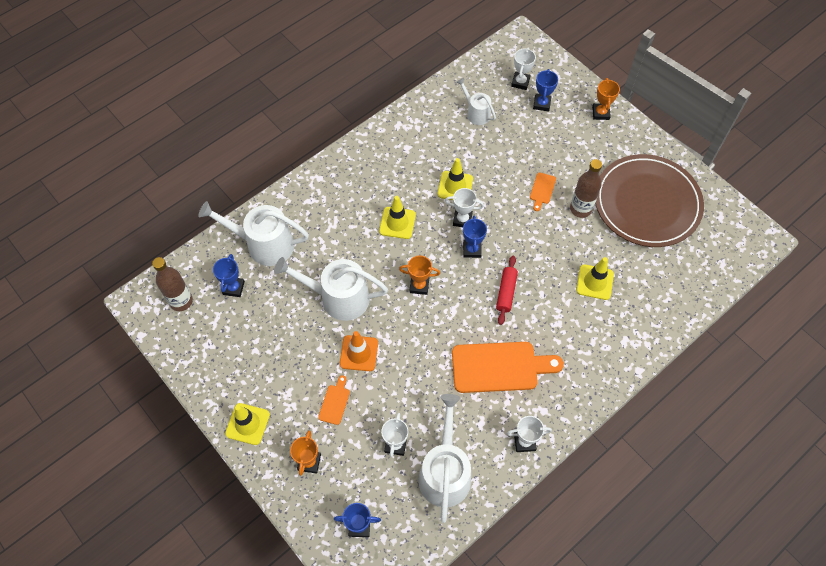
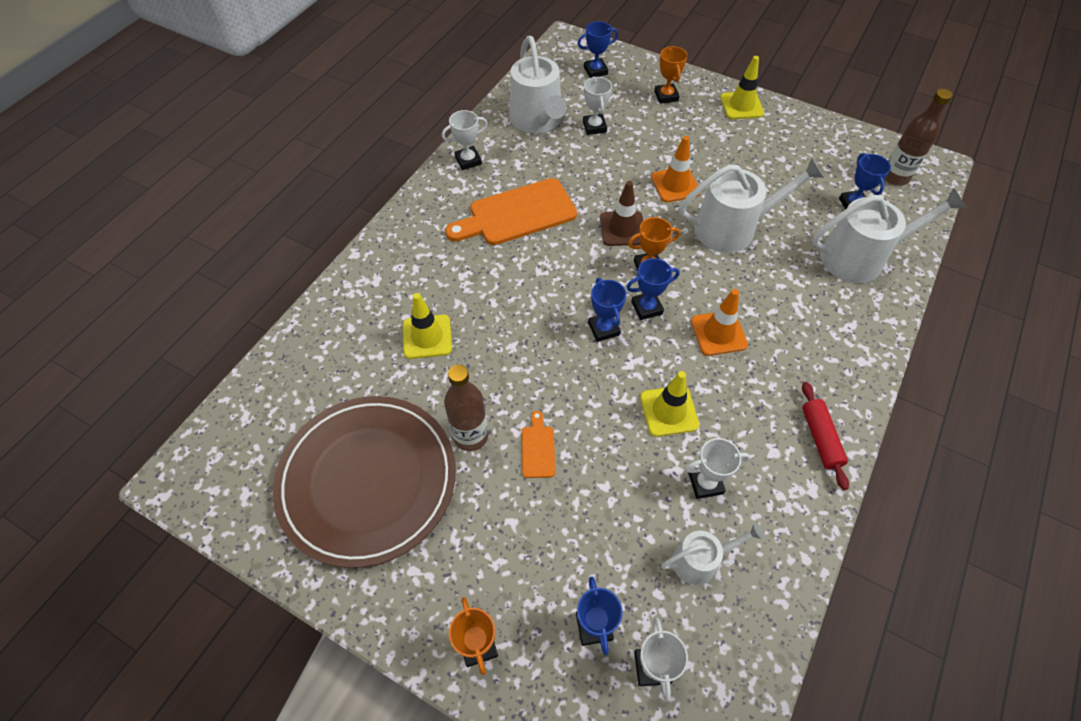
camera: 160 degrees right, 5 degrees down
orange cutting board [318,375,350,425] -> none
yellow traffic cone [379,196,416,239] -> orange traffic cone [691,289,748,356]
white trophy [445,188,484,227] -> white trophy moved to [685,438,750,499]
white watering can [456,78,496,125] -> white watering can turned 45 degrees counterclockwise [661,523,764,585]
red rolling pin [496,256,518,325] -> red rolling pin moved to [802,382,849,490]
none -> brown traffic cone [600,181,643,246]
none -> blue trophy [626,258,680,320]

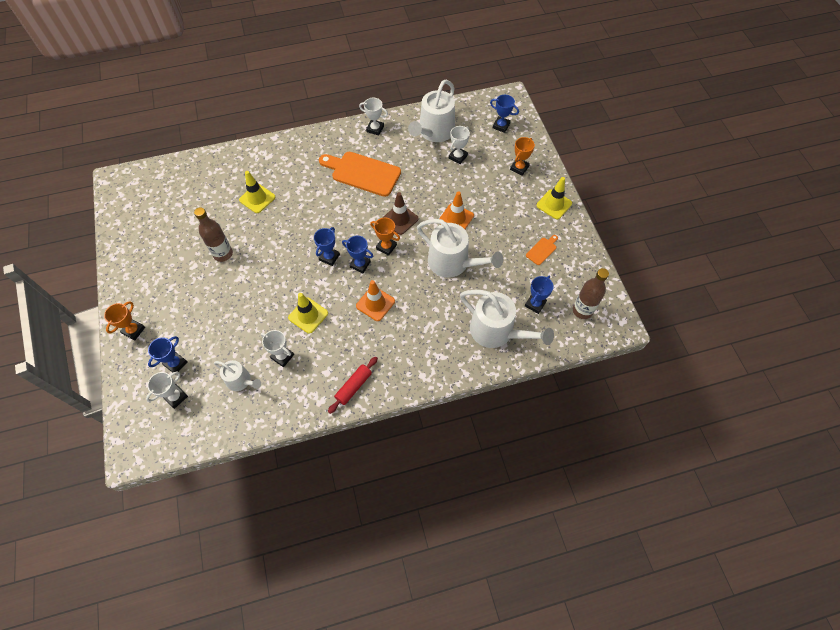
camera: 45 degrees right, 5 degrees up
brown plate [273,396,456,568] -> none
orange cutting board [521,411,555,478] -> orange cutting board moved to [526,235,558,265]

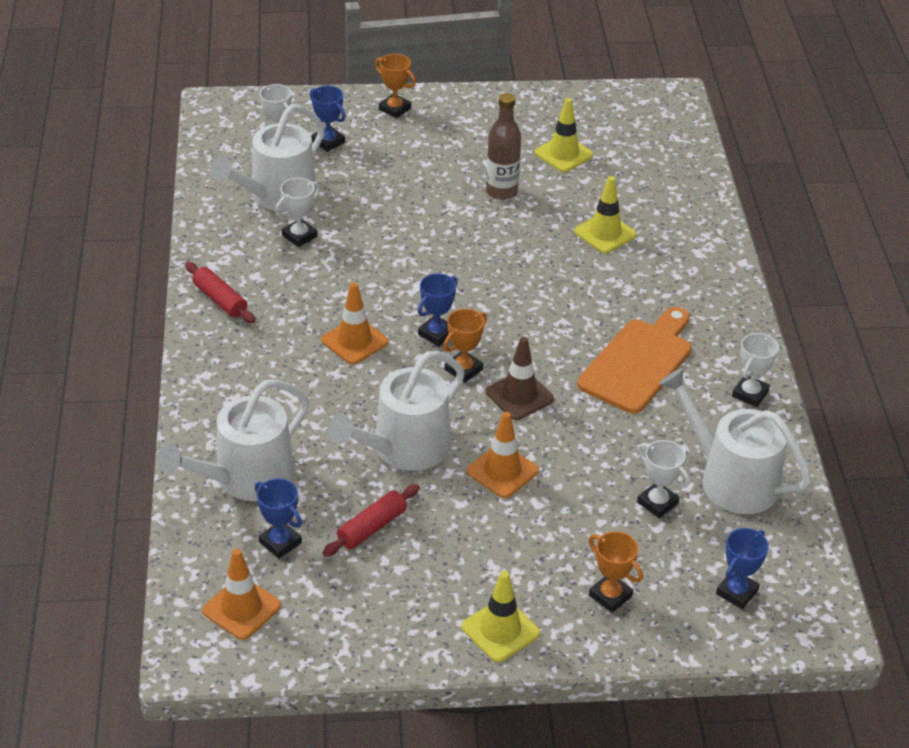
camera: 100 degrees right, 20 degrees down
white watering can [214,360,261,391] -> white watering can [210,104,325,212], size x1.80
yellow traffic cone [288,293,328,334] -> yellow traffic cone moved to [534,98,593,172]
blue trophy [314,227,340,266] -> none
orange cutting board [526,235,558,265] -> none
brown bottle [573,268,609,319] -> orange traffic cone [202,549,281,640]
none -> red rolling pin [322,484,420,557]

